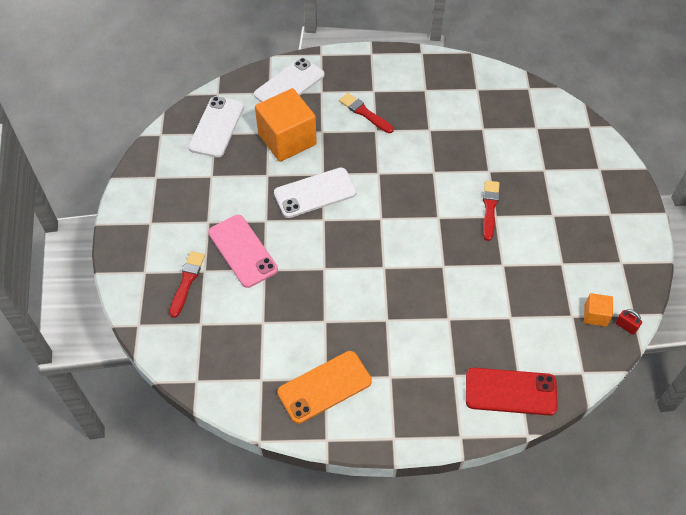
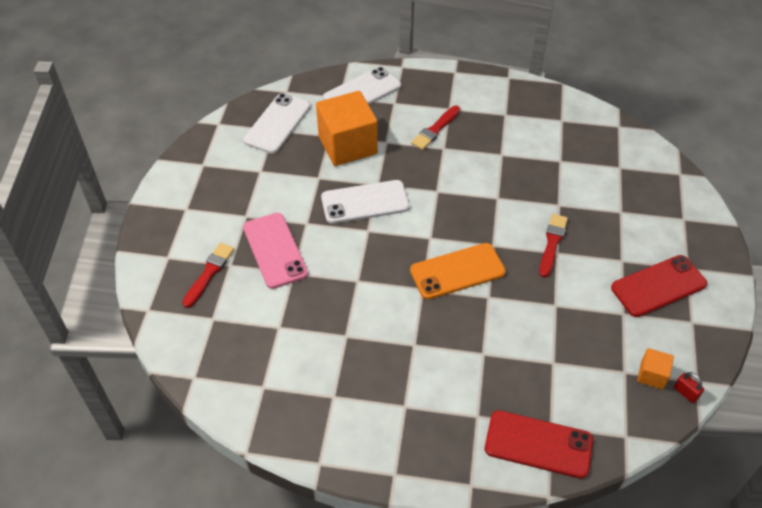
camera: 10 degrees right, 5 degrees down
orange phone [277,351,372,424] -> orange phone moved to [410,243,506,300]
red brush [339,93,394,133] -> red brush turned 105 degrees counterclockwise [411,105,460,150]
none -> red phone [611,255,707,317]

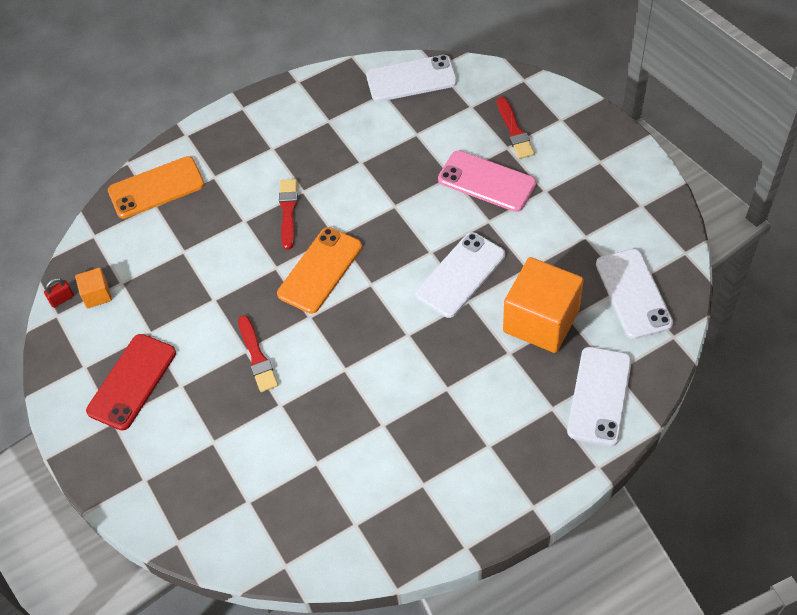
camera: 145 degrees right, 5 degrees up
red brush [411,105,460,150] -> red brush moved to [279,179,298,250]
red phone [485,410,593,479] -> orange phone [108,156,205,219]
red padlock [674,372,704,403] -> red padlock turned 45 degrees counterclockwise [44,278,74,308]
none -> white phone [366,55,457,102]

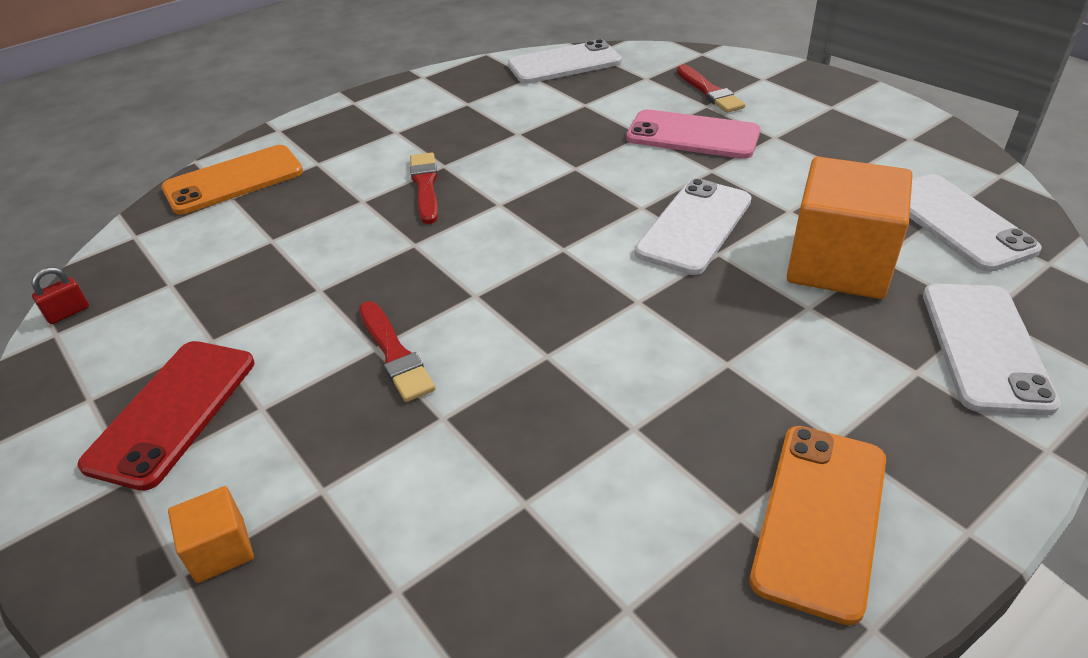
camera: 10 degrees left, 15 degrees down
orange cube [75,268,112,308] -> orange cube moved to [168,486,254,583]
orange phone [277,227,362,314] -> orange phone moved to [750,426,886,626]

